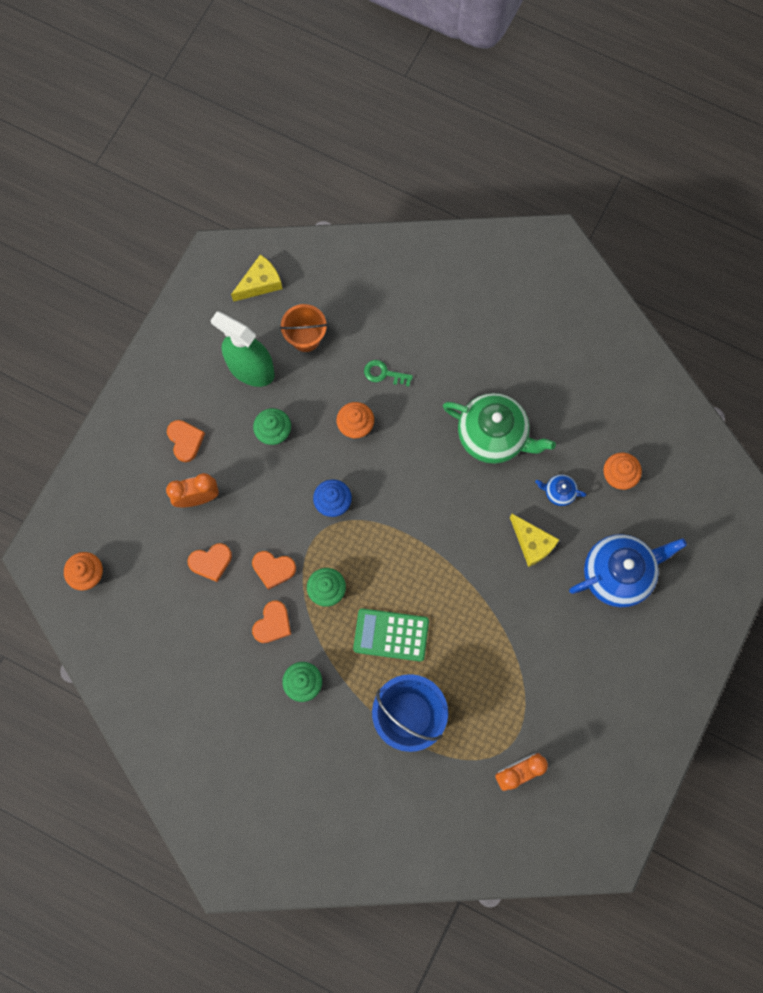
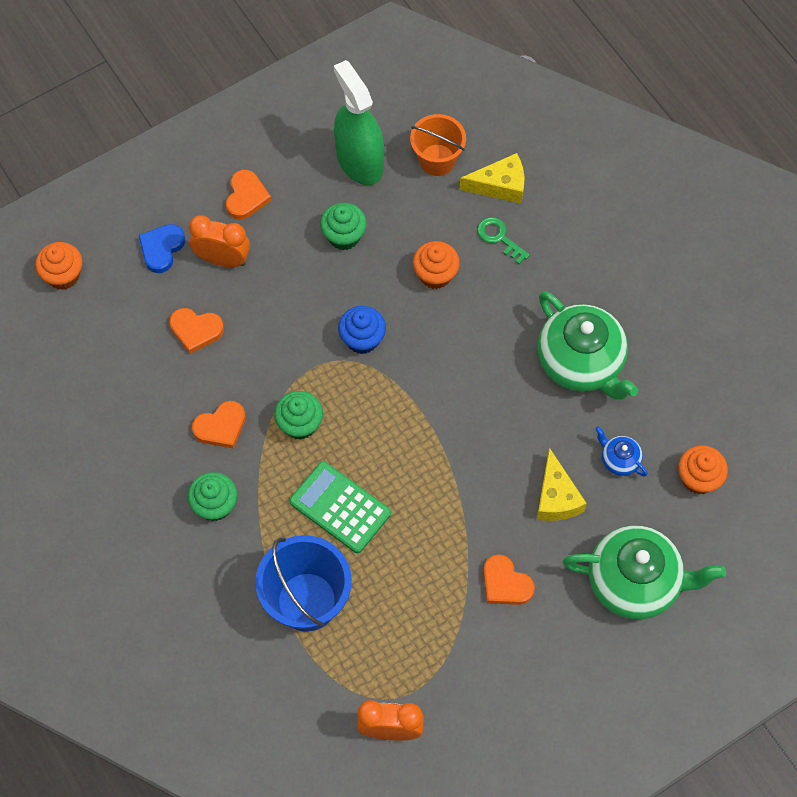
camera: 30 degrees right, 10 degrees down
yellow cheese [231,254,282,302] -> yellow cheese moved to [460,153,524,204]
orange heart [252,551,296,590] -> orange heart moved to [483,554,535,605]
blue teapot [569,534,687,607] -> green teapot [563,526,726,619]
none -> blue heart [138,224,185,273]

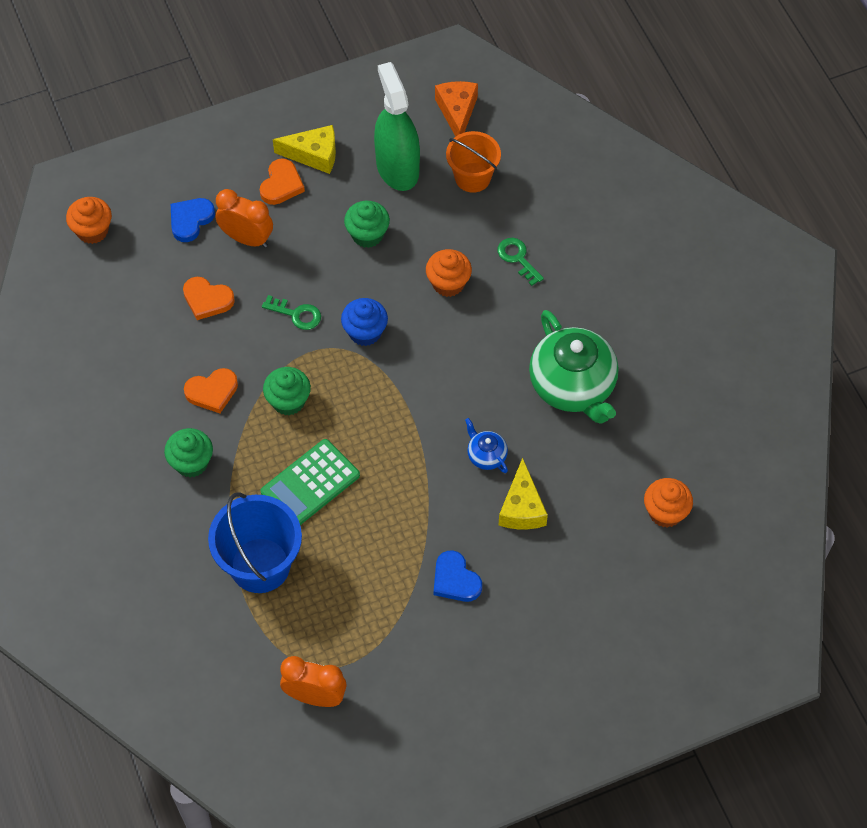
camera: 10 degrees right, 5 degrees down
green calculator [289,461,391,553] -> green calculator turned 90 degrees counterclockwise [260,439,360,525]
yellow cheese [460,153,524,204] -> yellow cheese moved to [273,125,336,174]
orange heart [483,554,535,605] -> blue heart [434,550,482,602]
green teapot [563,526,726,619] -> none
blue teapot [595,426,648,477] -> blue teapot moved to [465,418,508,473]
none -> green key [262,295,321,330]
none -> orange cheese [435,81,478,137]

